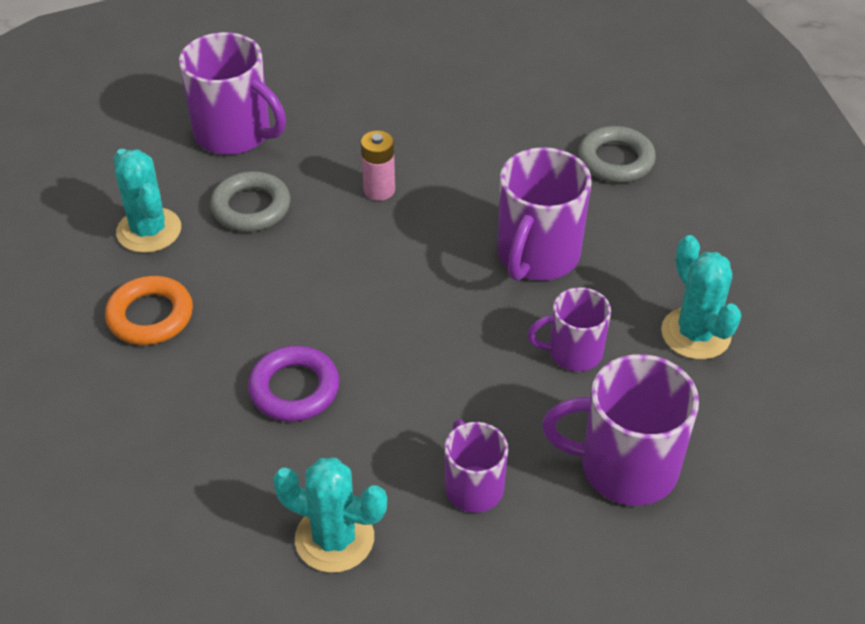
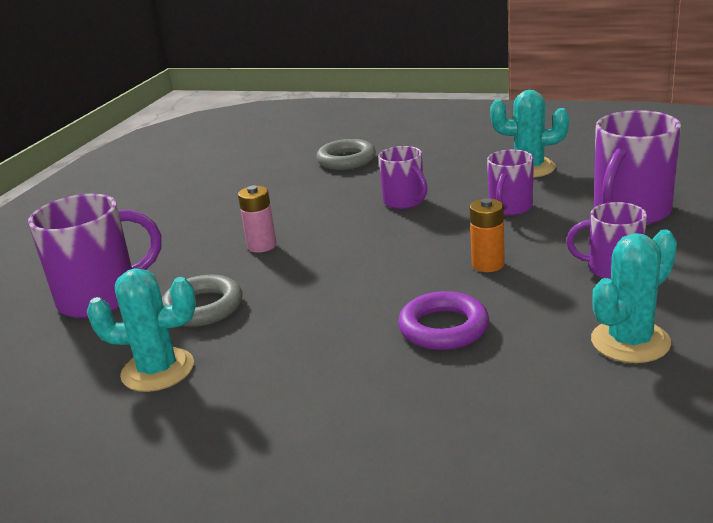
camera: 55 degrees left, 20 degrees down
orange ring [105,276,193,345] -> none
purple mug [497,147,591,281] -> purple mug [378,146,428,209], size x0.60
none -> orange battery [470,198,505,272]

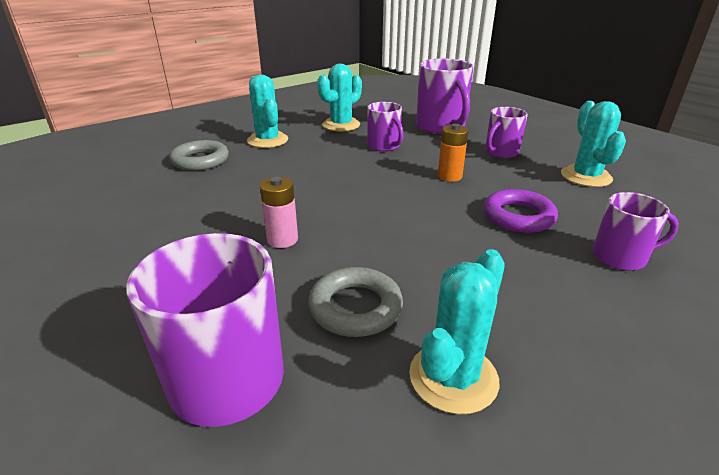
camera: 60 degrees left, 5 degrees up
purple mug [378,146,428,209] -> purple mug moved to [593,192,679,271]
none -> turquoise cactus [247,75,288,148]

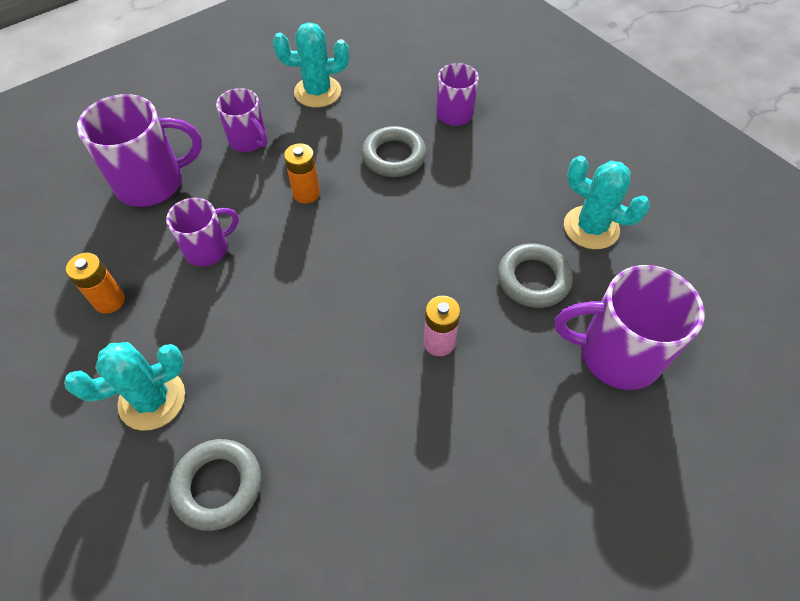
camera: 90 degrees left, 25 degrees up
turquoise cactus [317,64,362,132] -> orange battery [66,253,125,314]
purple ring [484,189,558,233] -> grey ring [362,126,426,177]

